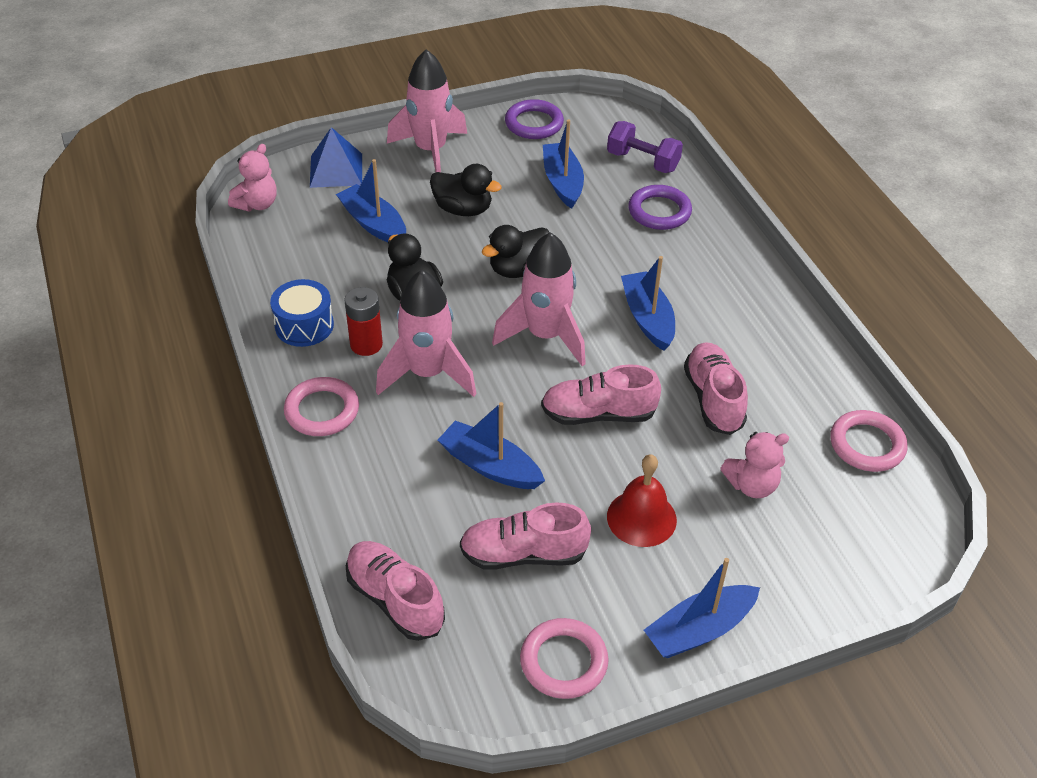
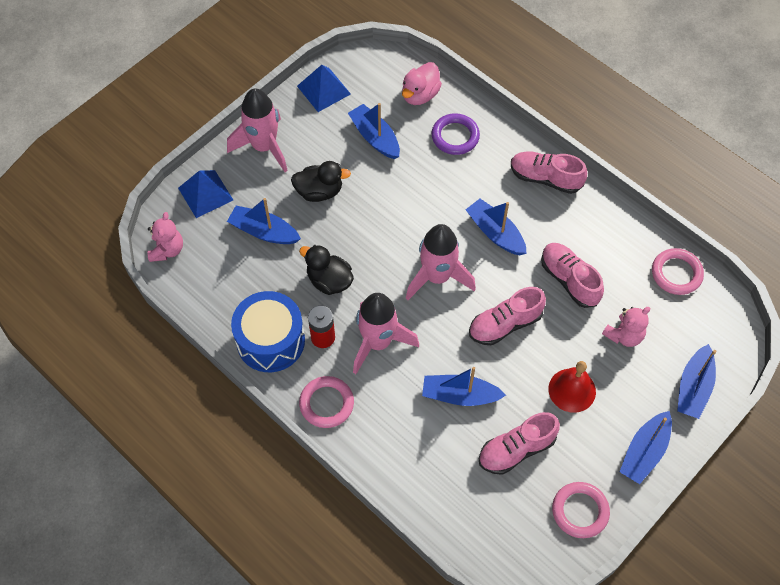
camera: 25 degrees left, 15 degrees up
blue drum [270,279,334,347] -> blue drum [231,291,305,372], size x1.55
pink shoe [346,541,445,641] -> pink shoe moved to [511,151,587,194]
black duck [482,225,549,278] -> none
purple ring [505,99,564,139] -> blue pyramid [297,65,351,112]
purple dumbbell [607,121,683,173] -> pink duck [402,62,442,105]
none -> blue boat [677,344,716,419]

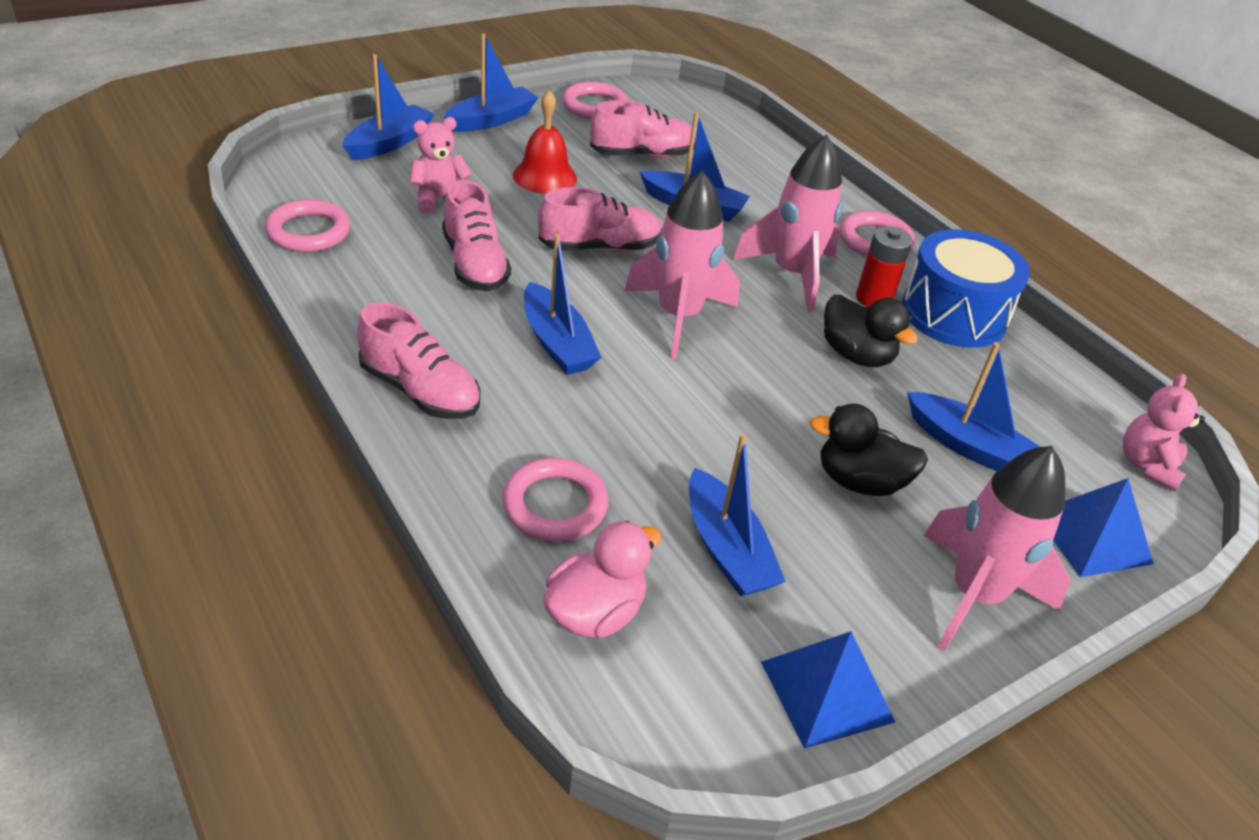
camera: 170 degrees left, 20 degrees down
purple ring [432,113,480,155] -> pink ring [502,458,609,541]

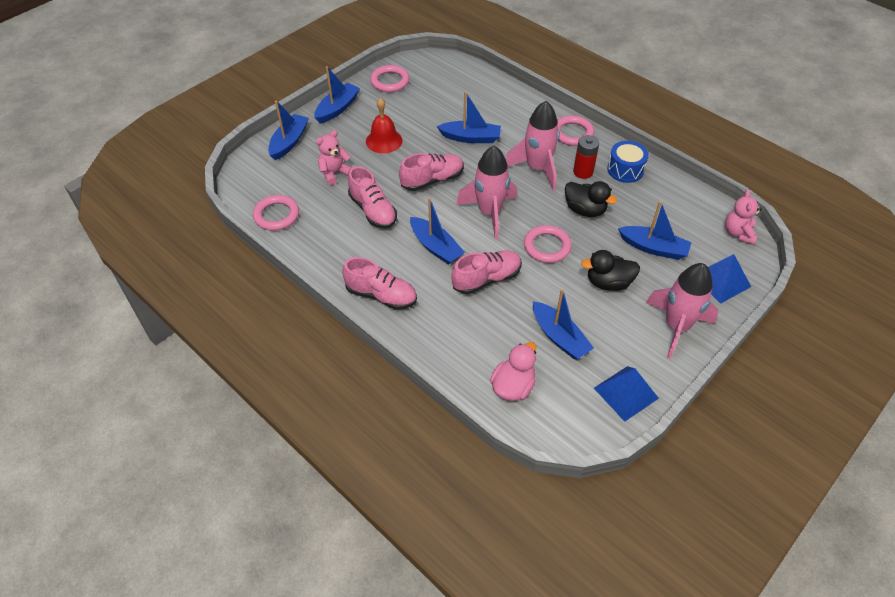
camera: 10 degrees left, 10 degrees up
pink ring [502,458,609,541] -> pink ring moved to [524,225,572,263]
pink shoe [590,100,696,158] -> pink shoe moved to [451,250,522,294]
blue drum [902,229,1030,348] -> blue drum [607,141,649,183], size x0.65

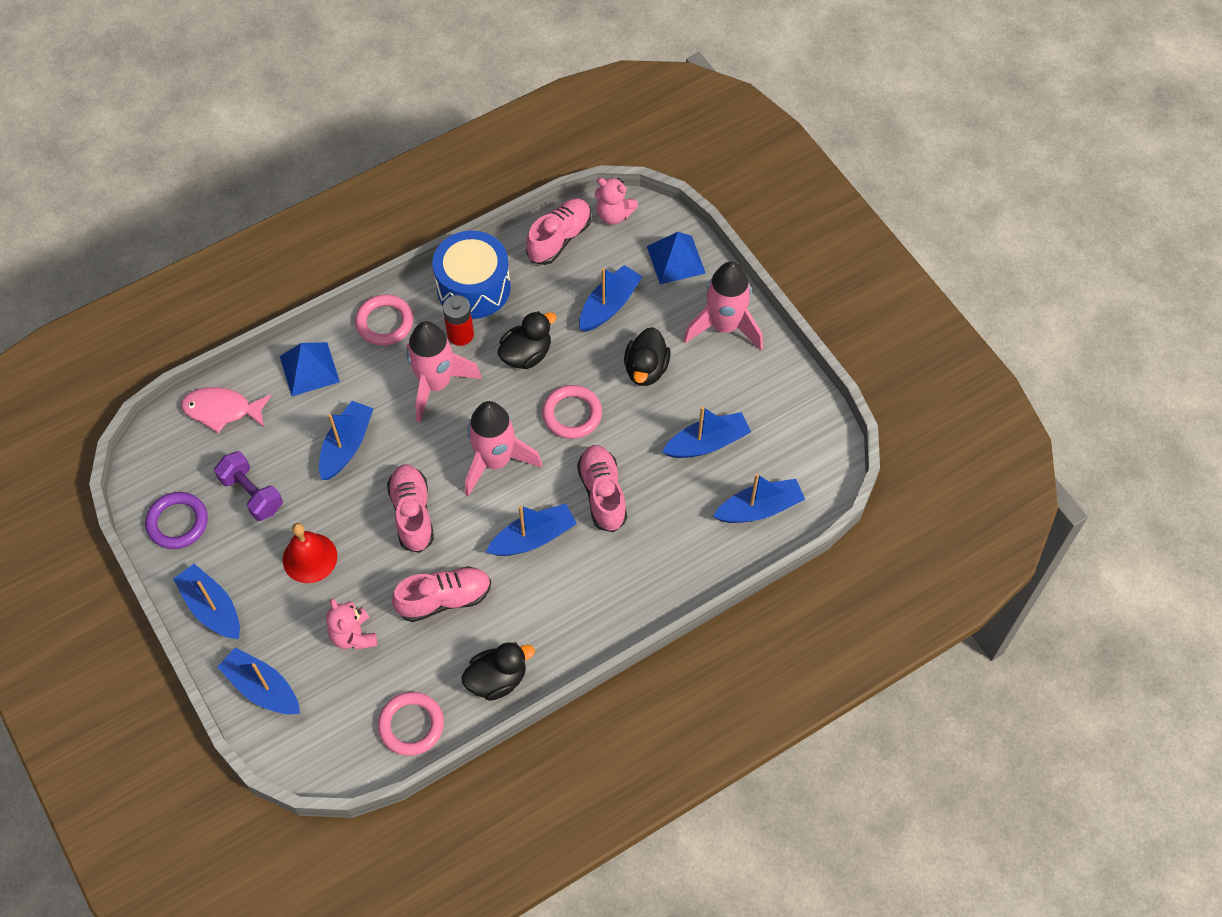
camera: 75 degrees left, 10 degrees up
pink shoe [342,257,417,310] -> pink shoe moved to [526,198,591,265]
pink ring [370,65,409,92] -> purple ring [145,492,208,549]
pink duck [490,342,537,401] -> blue boat [713,474,805,523]
blue pyramid [594,366,659,422] -> blue pyramid moved to [280,342,340,396]
blue drum [607,141,649,183] -> blue drum [432,230,511,319], size x1.55
none -> pink fish [181,387,271,433]
none -> purple dumbbell [214,451,283,521]
none -> black duck [461,642,535,701]

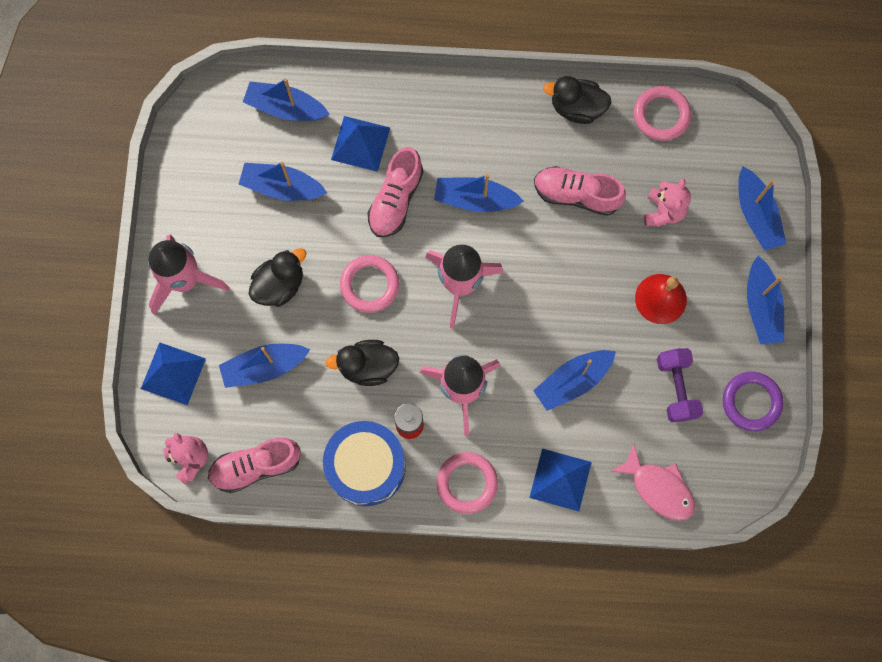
camera: 145 degrees left, 15 degrees up
pink shoe [387,464,434,553] -> none
none -> blue pyramid [331,116,390,172]

